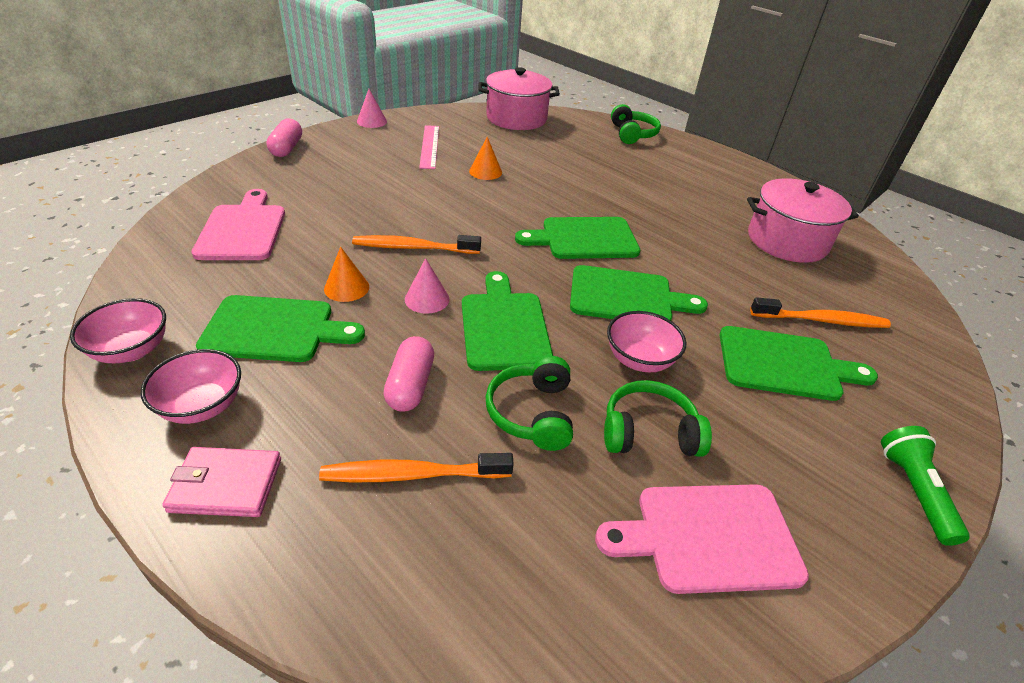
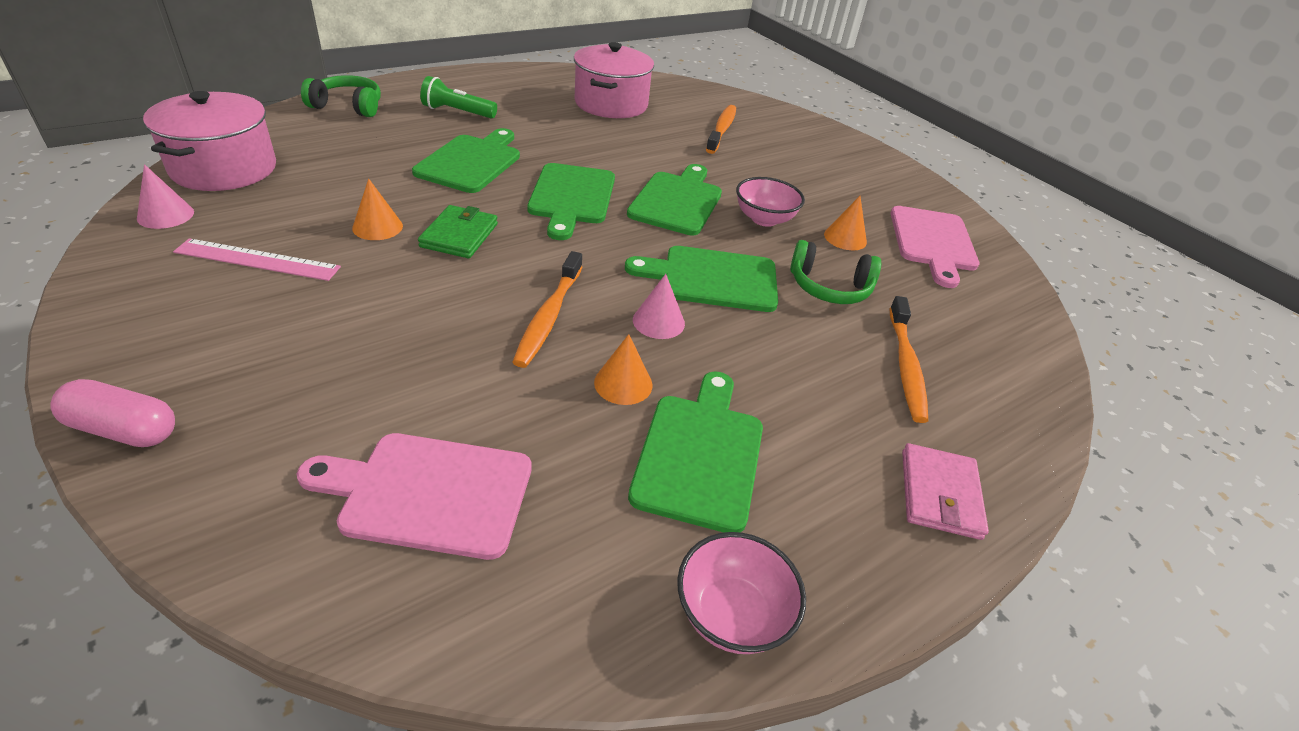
camera: 80 degrees left, 0 degrees up
pink bowl [140,349,241,424] -> none
pink cone [357,89,387,128] -> pink cone moved to [137,164,194,229]
pink capsule [383,336,434,412] -> none
green headphones [604,380,712,457] -> orange cone [824,196,867,250]
green cutting board [720,326,878,401] -> green cutting board moved to [412,128,520,193]
green flashlight [881,426,970,546] -> green flashlight moved to [420,76,497,118]
none -> green wallet [418,205,498,258]

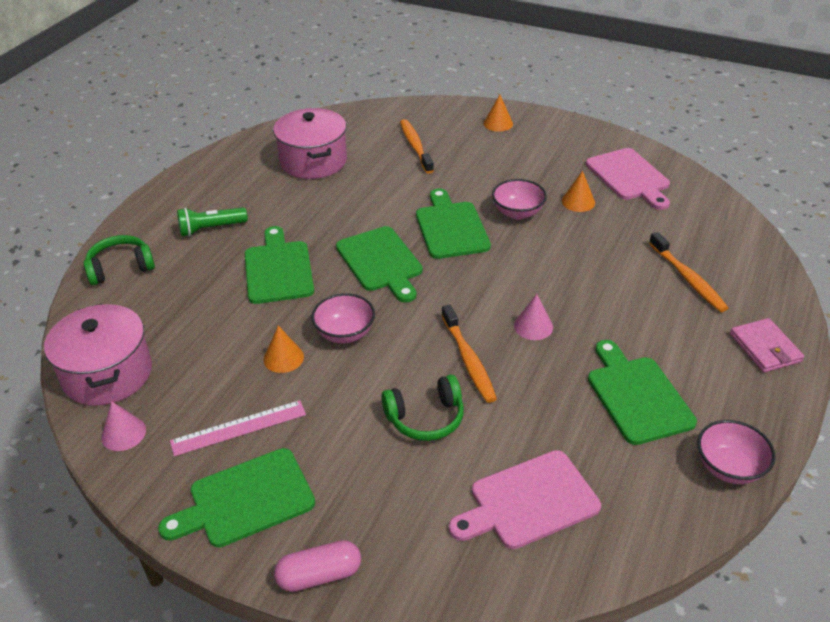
camera: 25 degrees left, 0 degrees up
green wallet [418,205,498,258] -> pink bowl [311,293,375,343]
orange cone [594,334,653,405] -> orange cone moved to [484,95,513,132]
green cutting board [625,246,778,312] -> green cutting board moved to [158,448,315,548]
green headphones [790,240,881,304] -> green headphones moved to [382,375,464,441]

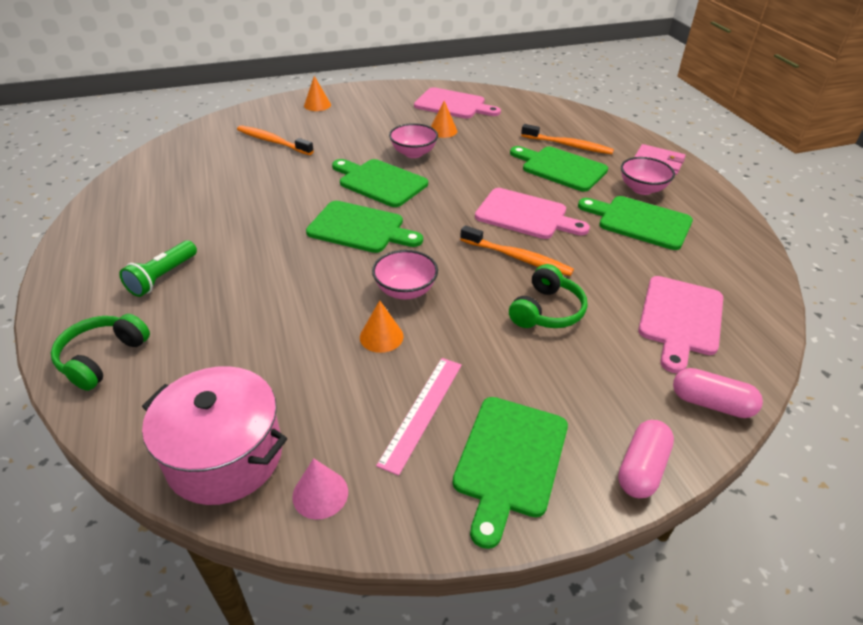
camera: 45 degrees left, 0 degrees up
green cutting board [245,226,314,304] -> green cutting board moved to [510,146,608,192]
pink pot [273,108,347,179] -> none
pink cone [514,294,553,340] -> pink cutting board [475,188,590,239]
pink bowl [698,420,776,484] -> pink bowl moved to [621,157,675,195]
none -> pink capsule [673,368,763,418]

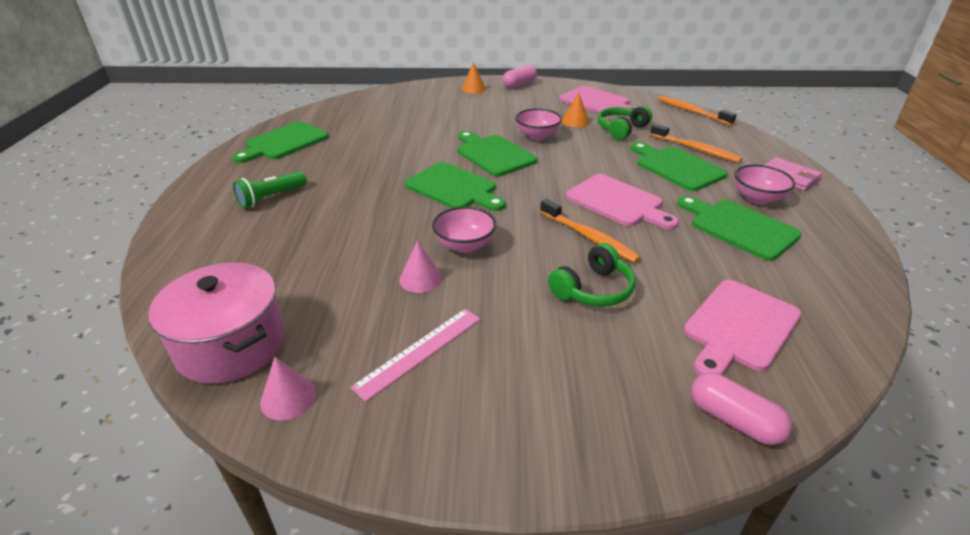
camera: 20 degrees right, 5 degrees down
green headphones [51,314,150,391] -> green headphones moved to [597,106,652,140]
orange toothbrush [237,125,314,155] -> orange toothbrush moved to [658,96,737,126]
orange cone [360,300,403,353] -> pink cone [399,240,442,293]
green cutting board [453,397,568,549] -> green cutting board moved to [232,121,329,163]
pink capsule [618,420,674,498] -> pink capsule moved to [502,65,537,89]

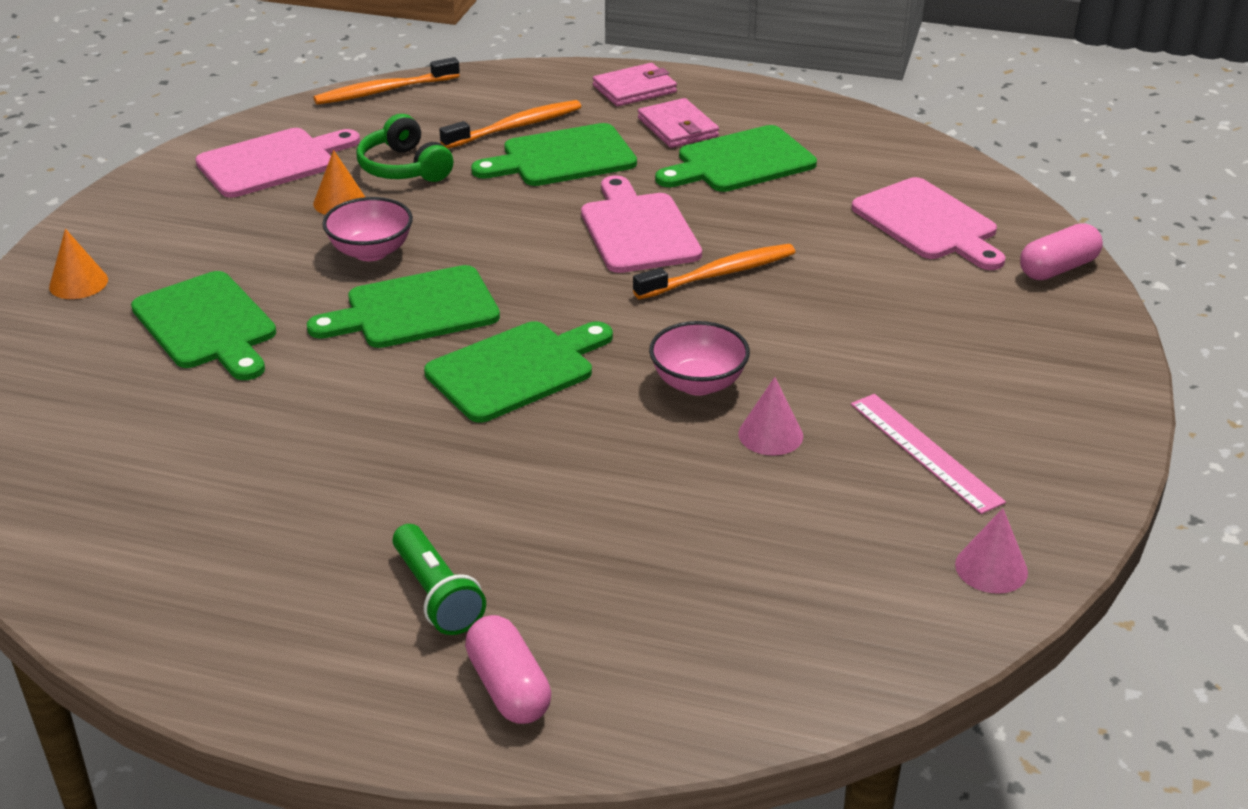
camera: 75 degrees left, 0 degrees up
pink pot [148,262,285,384] -> none
green cutting board [232,121,329,163] -> green cutting board moved to [131,271,276,380]
pink capsule [502,65,537,89] -> pink capsule moved to [465,615,551,724]
green headphones [548,243,635,307] -> none
pink cutting board [566,174,679,229] -> pink cutting board turned 75 degrees counterclockwise [581,175,702,273]
pink bowl [734,165,795,204] -> pink wallet [638,98,719,148]

